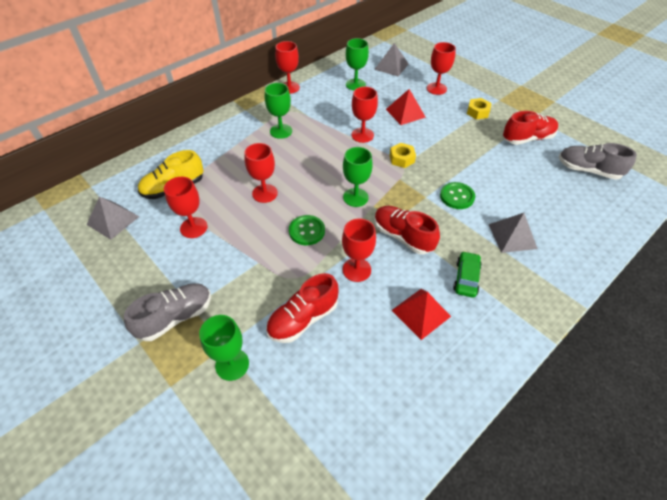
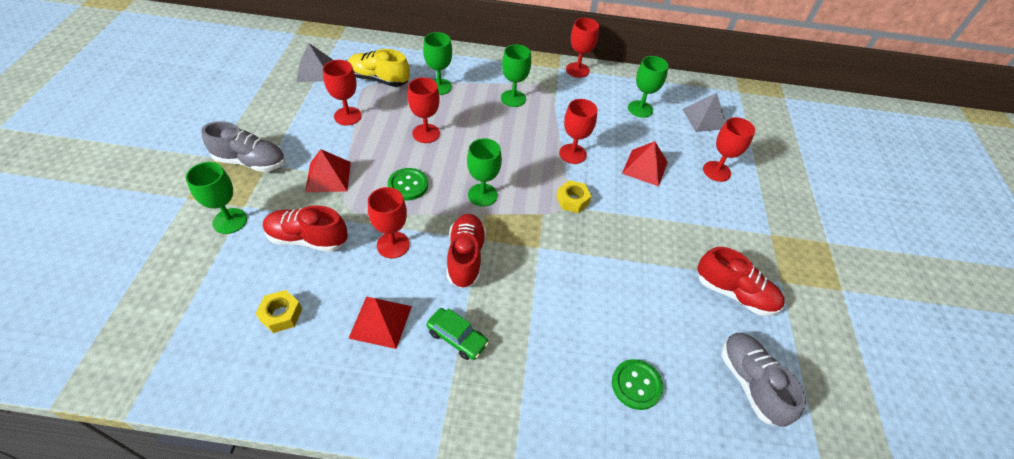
camera: 45 degrees right, 0 degrees up
green button [440,182,475,209] -> green button moved to [612,359,663,410]
green car [453,251,482,298] -> green car turned 60 degrees clockwise [426,308,489,360]
yellow nut [467,98,492,120] -> yellow nut moved to [256,290,302,333]
grey pyramid [488,213,538,253] -> none
none -> red pyramid [305,149,351,192]
none -> green goblet [423,32,452,95]

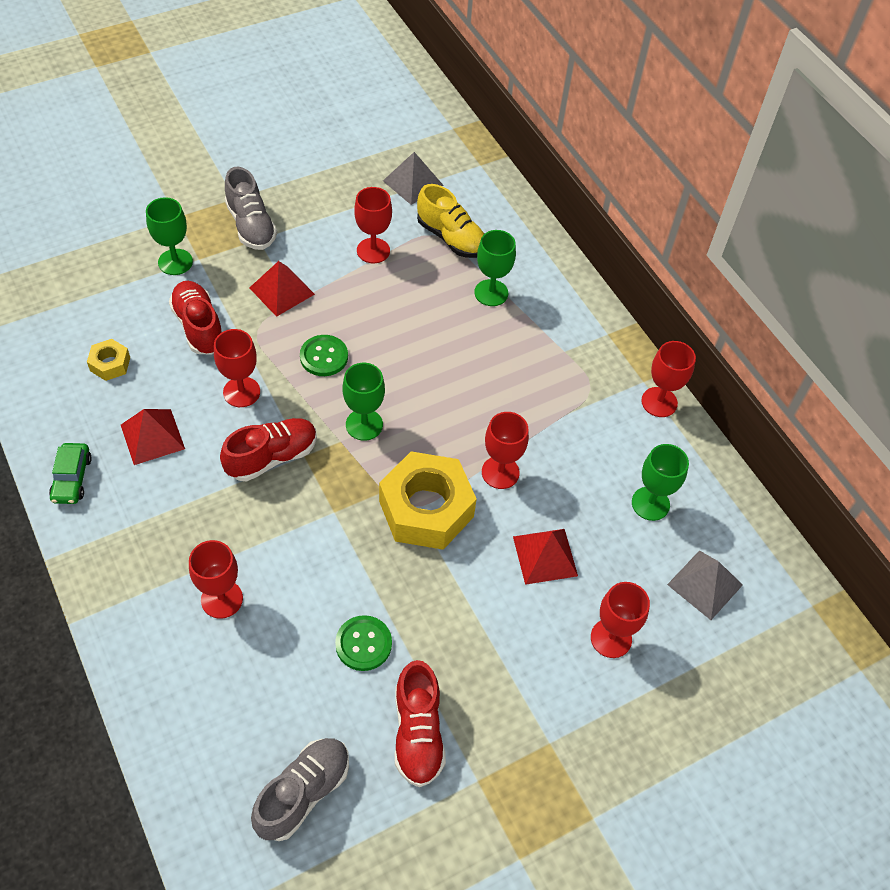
camera: 55 degrees right, 5 degrees up
yellow shoe [348,49,410,87] -> yellow shoe turned 150 degrees clockwise [417,184,485,258]
red goblet [408,77,440,143] -> red goblet moved to [189,540,243,619]
green car [426,308,489,360] -> green car moved to [49,443,92,504]
green goblet [501,44,531,107] -> none
yellow nut [557,180,591,213] -> yellow nut [379,451,477,550], size x2.18
green button [612,359,663,410] -> green button moved to [335,615,392,671]

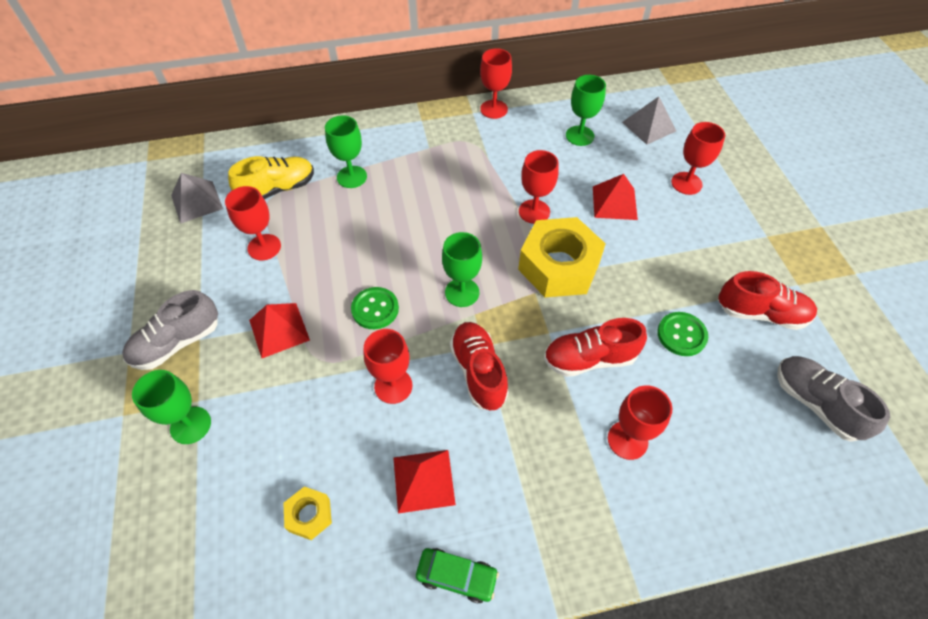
camera: 70 degrees left, 0 degrees up
red shoe [169,281,222,354] -> red shoe moved to [544,318,647,377]
grey shoe [225,167,277,250] -> grey shoe turned 150 degrees clockwise [122,290,218,370]

